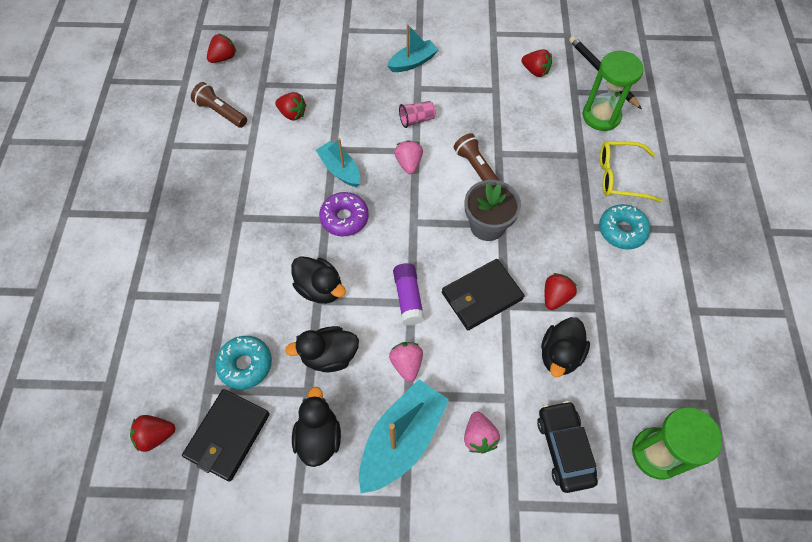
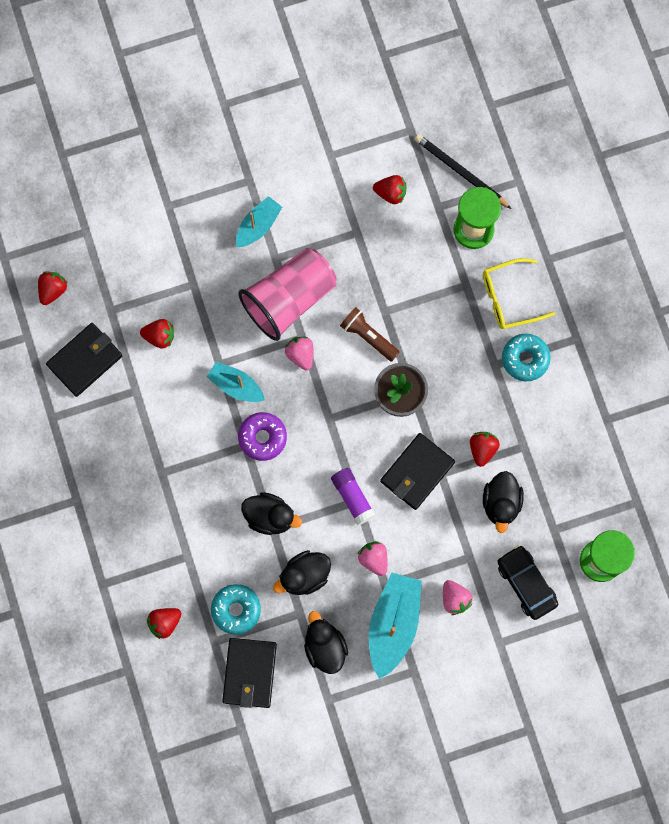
camera: 20 degrees left, 15 degrees up
red strawberry [130,415,175,452] -> red strawberry moved to [147,608,181,640]
brown flashlight [191,82,247,128] -> black wallet [46,323,122,397]
pink cup [399,101,436,128] -> pink cup [239,248,337,341], size x2.48

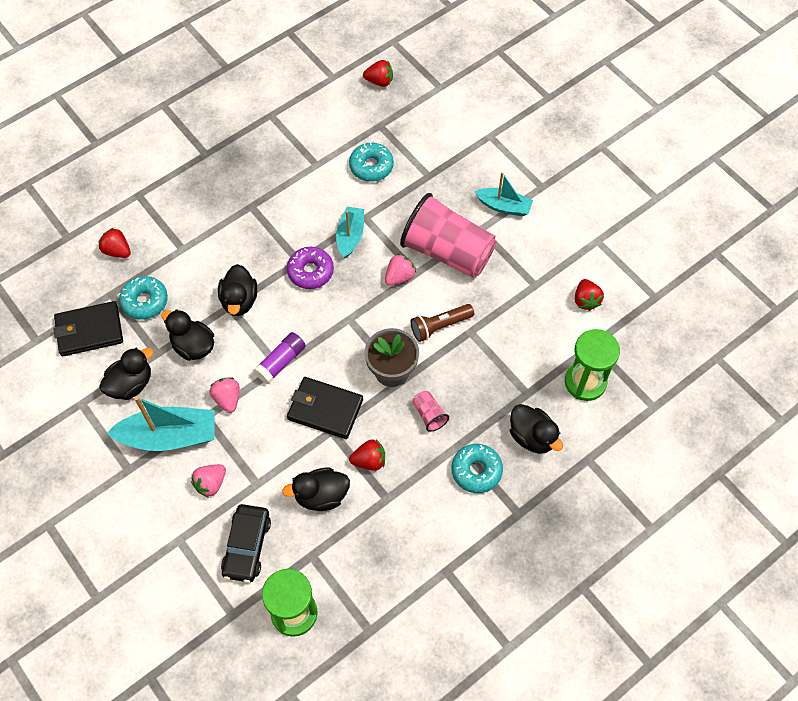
camera: 70 degrees right, 15 degrees down
black wallet [46,323,122,397] -> none
red strawberry [140,319,174,349] -> turquoise donut [349,142,394,182]
brown flashlight [340,307,400,362] -> brown flashlight turned 135 degrees counterclockwise [411,304,474,342]
pink strawberry [358,541,387,576] -> pink strawberry turned 60 degrees counterclockwise [209,378,240,413]
black pencil [415,134,512,209] -> none
yellow glasses [483,258,555,329] -> black duck [510,404,563,454]
black car [497,545,558,620] -> black car turned 150 degrees clockwise [221,504,271,583]
none -> pink cup [413,391,449,432]

